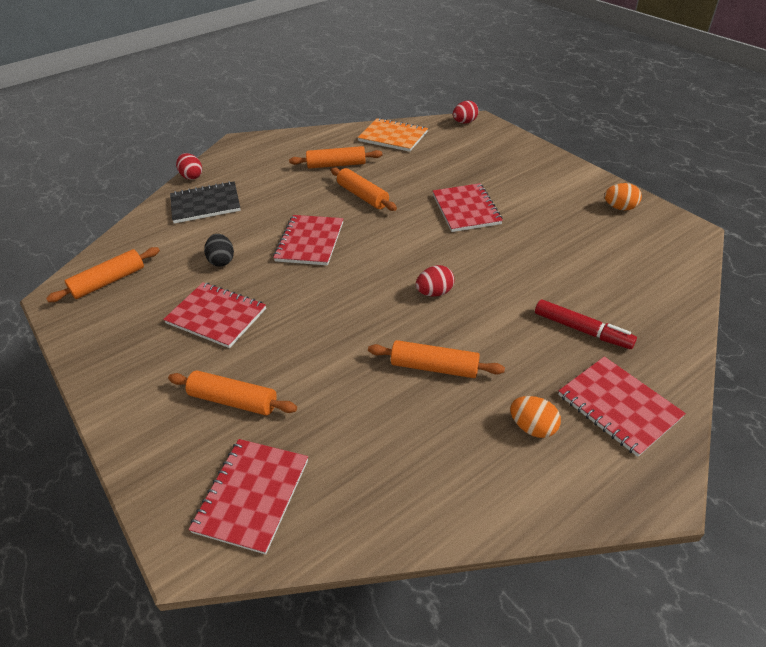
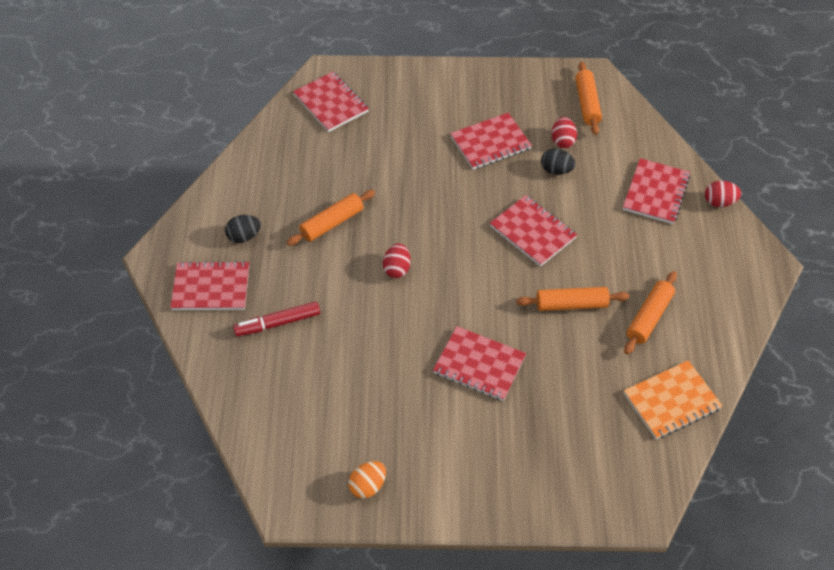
camera: 125 degrees right, 10 degrees up
orange rolling pin [168,370,297,415] -> none
black notebook [170,181,241,224] -> red notebook [623,158,690,224]
red egg [453,100,478,124] -> red egg moved to [552,117,577,148]
orange egg [510,396,561,438] -> black egg [225,215,261,243]

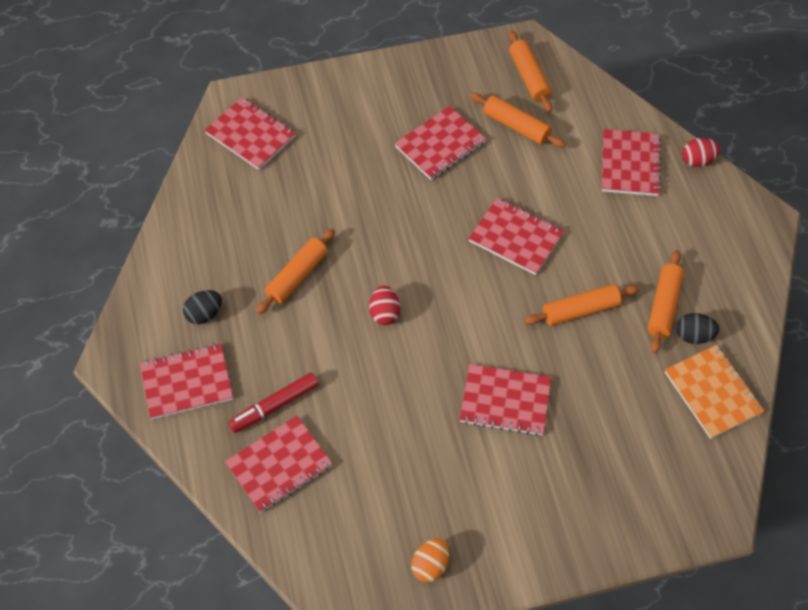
camera: 15 degrees left, 5 degrees up
black egg [541,148,575,175] -> black egg moved to [676,313,719,344]
red egg [552,117,577,148] -> orange rolling pin [470,93,566,148]
orange notebook [624,360,723,439] -> orange notebook turned 75 degrees counterclockwise [665,345,764,439]
none -> red notebook [225,416,333,513]

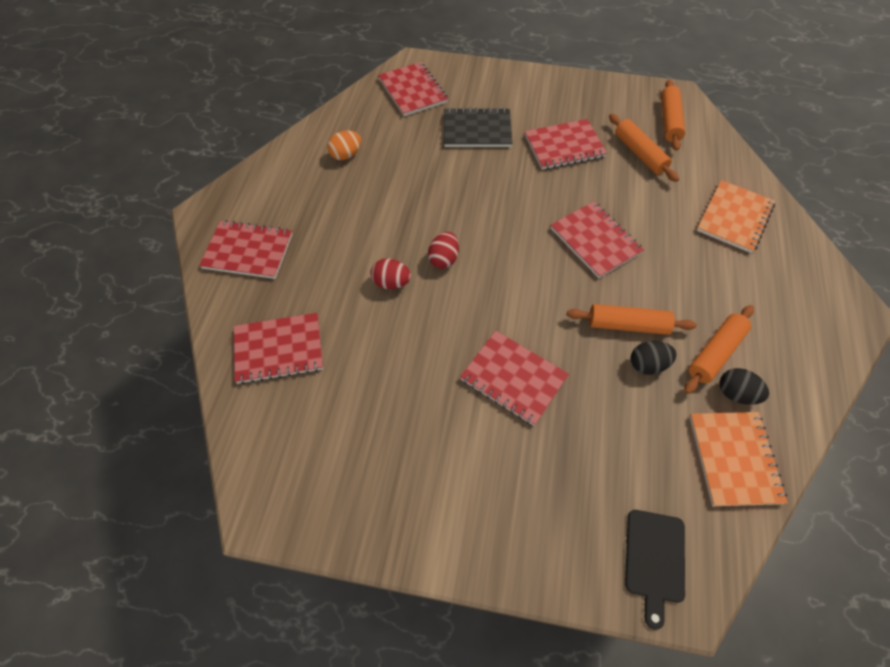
camera: 25 degrees right, 0 degrees up
black egg [183,290,222,324] -> black egg moved to [631,341,677,375]
red marker [228,373,319,433] -> none
orange rolling pin [256,228,335,314] -> none
orange egg [411,538,449,583] -> orange egg moved to [327,130,361,160]
red notebook [602,129,661,196] -> orange notebook [697,180,775,253]
red egg [682,138,721,167] -> red egg moved to [371,258,411,289]
none -> black notebook [444,108,513,147]
none -> black cutting board [625,510,685,629]

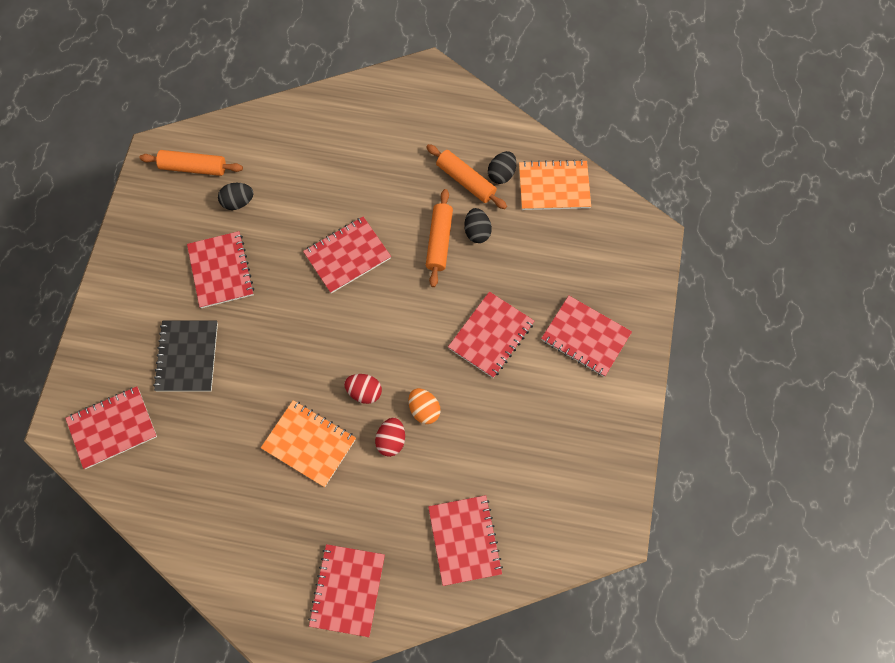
camera: 90 degrees left, 10 degrees up
orange egg [327,130,361,160] -> orange egg moved to [408,388,441,424]
orange rolling pin [609,114,679,182] -> black egg [218,183,254,210]
black cutting board [625,510,685,629] -> none
orange notebook [697,180,775,253] -> orange notebook moved to [261,400,356,487]
none -> red notebook [541,296,632,377]

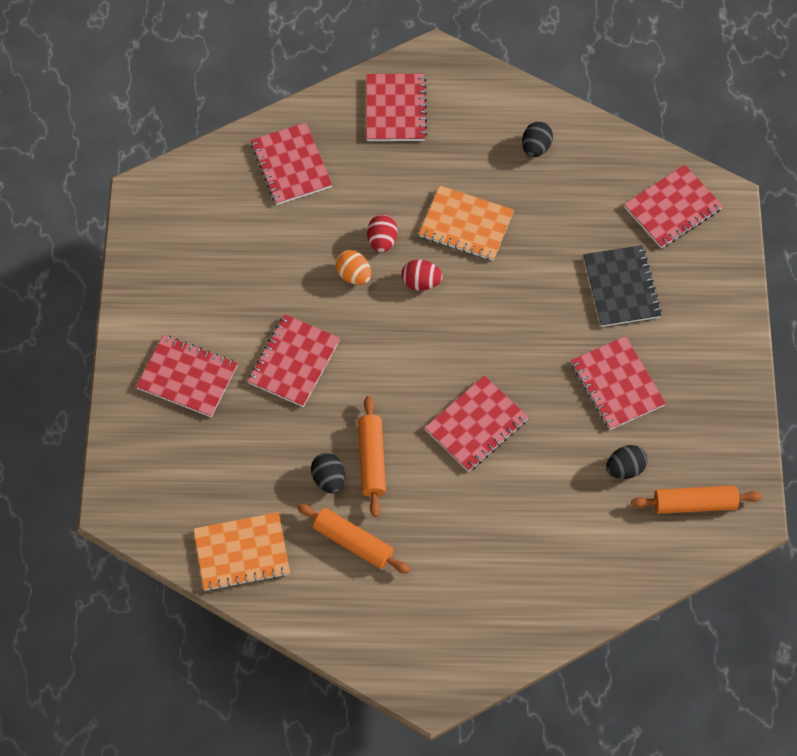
camera: 170 degrees right, 5 degrees down
black egg [488,151,516,184] -> black egg moved to [522,122,553,157]

